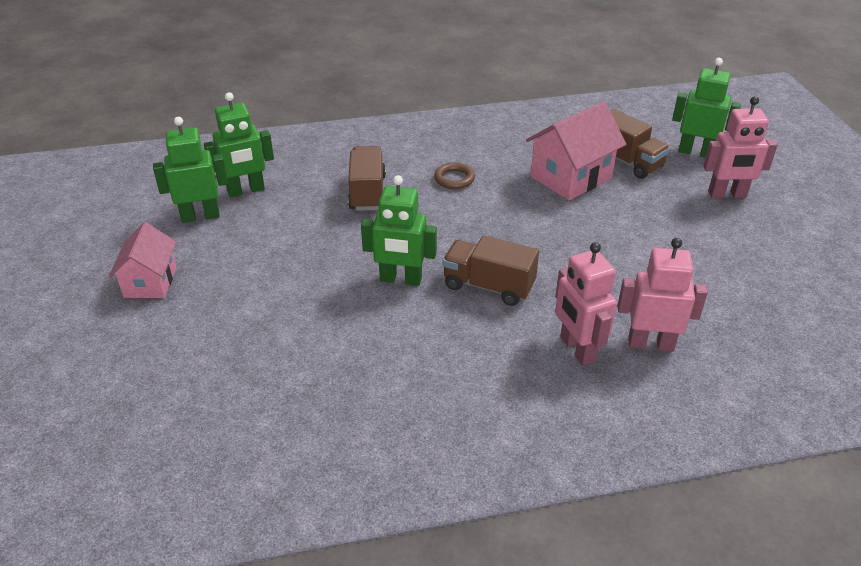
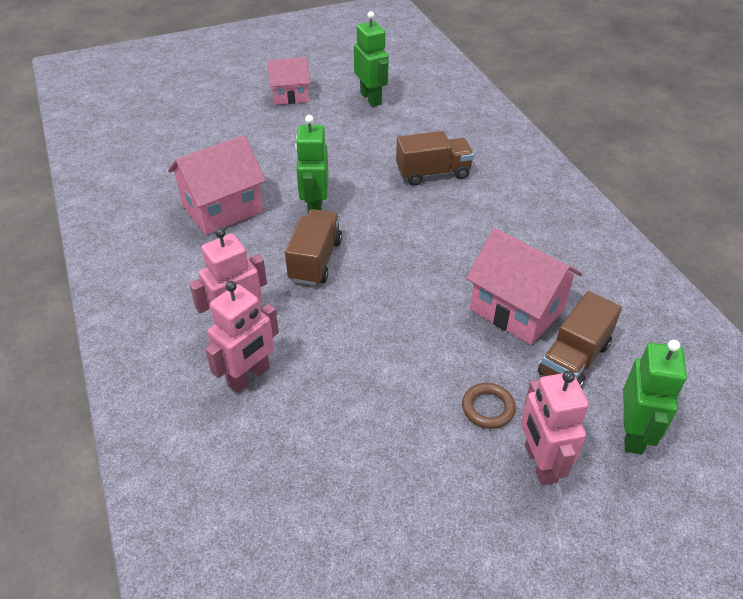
camera: 80 degrees right, 5 degrees up
green robot [204,92,274,197] -> none
brown ring [434,163,475,189] -> brown ring moved to [462,383,516,429]
pink robot [618,238,708,352] -> pink robot turned 45 degrees clockwise [205,281,279,393]
none -> pink house [168,135,266,235]

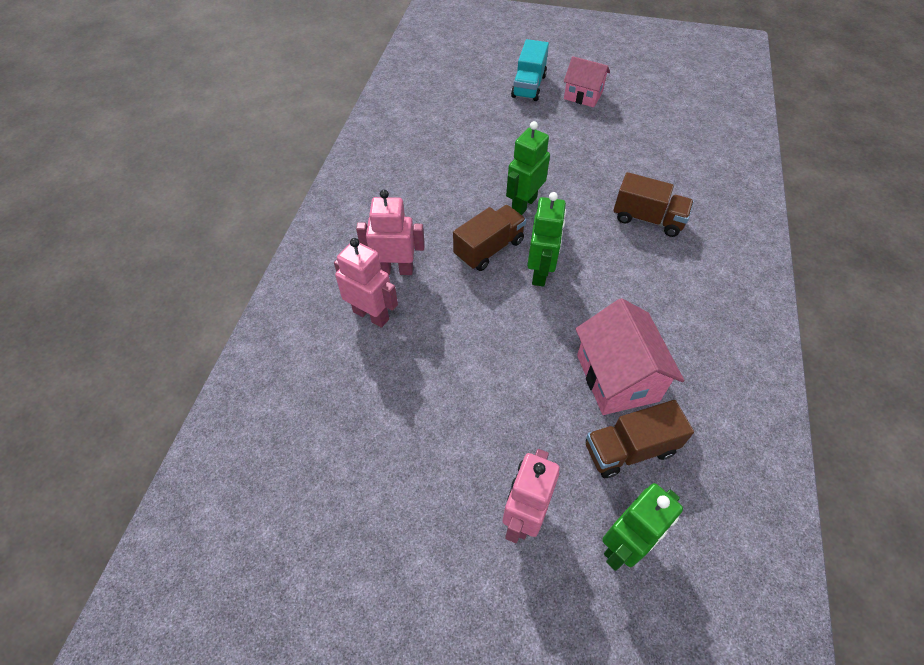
camera: 35 degrees right, 10 degrees up
pink house [168,135,266,235] -> none
pink robot [205,281,279,393] -> pink robot turned 135 degrees counterclockwise [334,238,398,328]
green robot [354,11,389,107] -> green robot moved to [527,192,566,287]
brown ring [462,383,516,429] -> none
none -> turquoise truck [511,39,549,101]

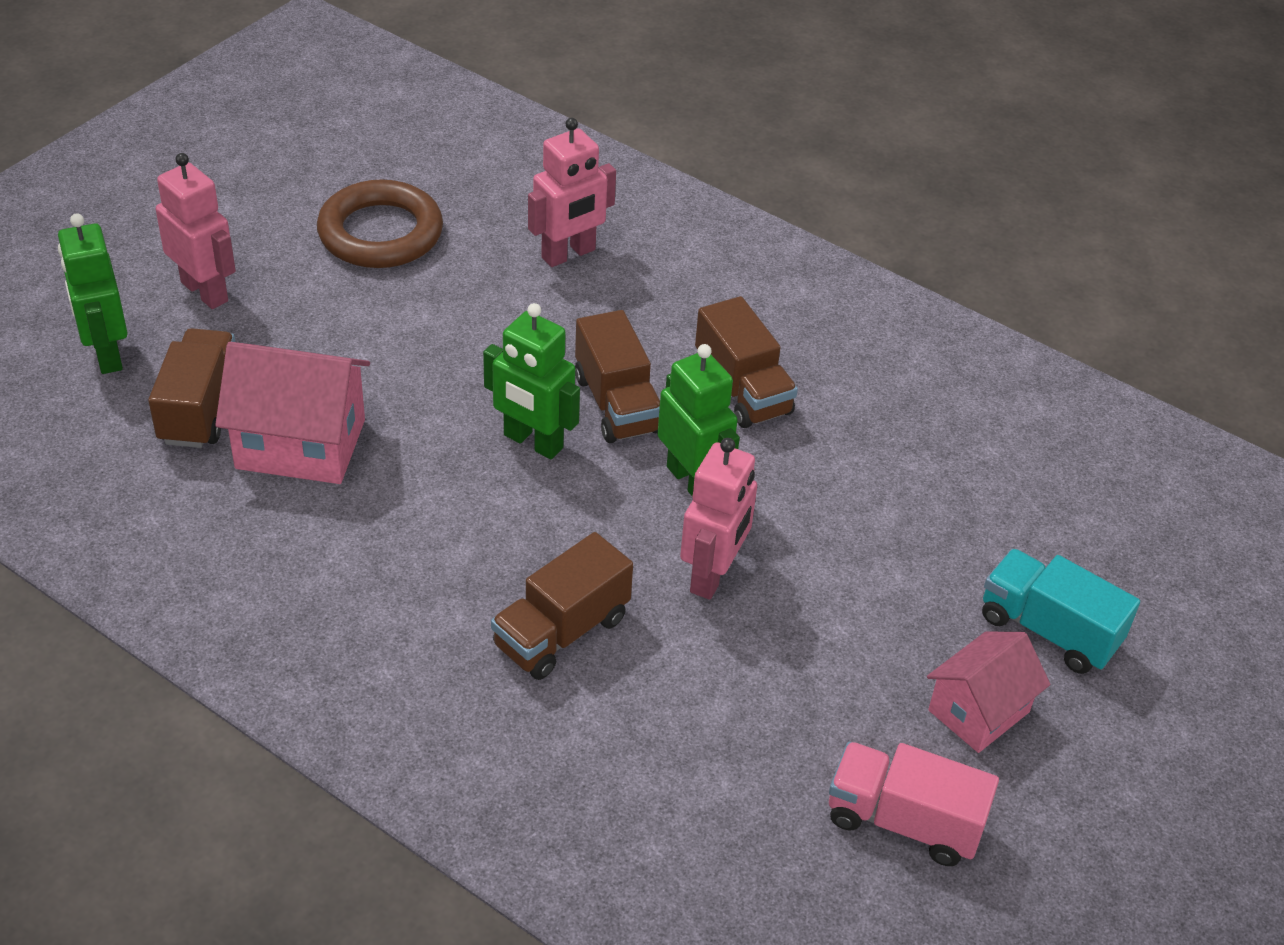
camera: 110 degrees right, 10 degrees down
pink robot [356,190,425,275] -> pink robot moved to [680,438,757,600]
none -> brown ring [317,180,443,268]
none -> brown truck [695,296,798,428]
none -> pink truck [829,742,999,866]

